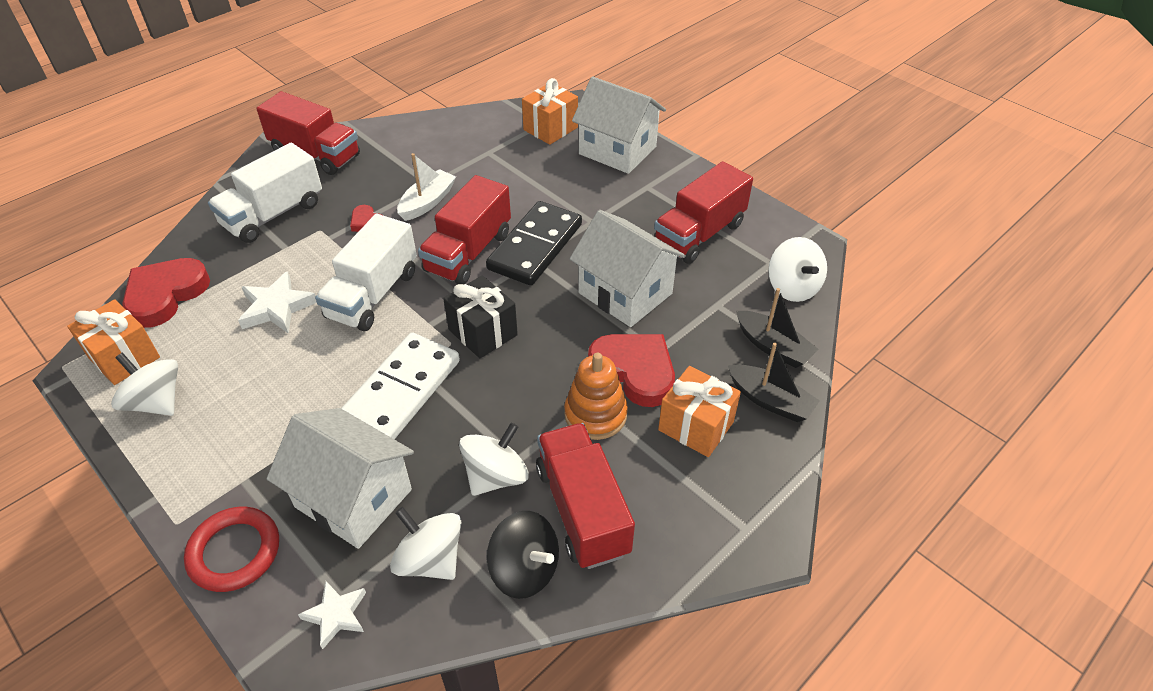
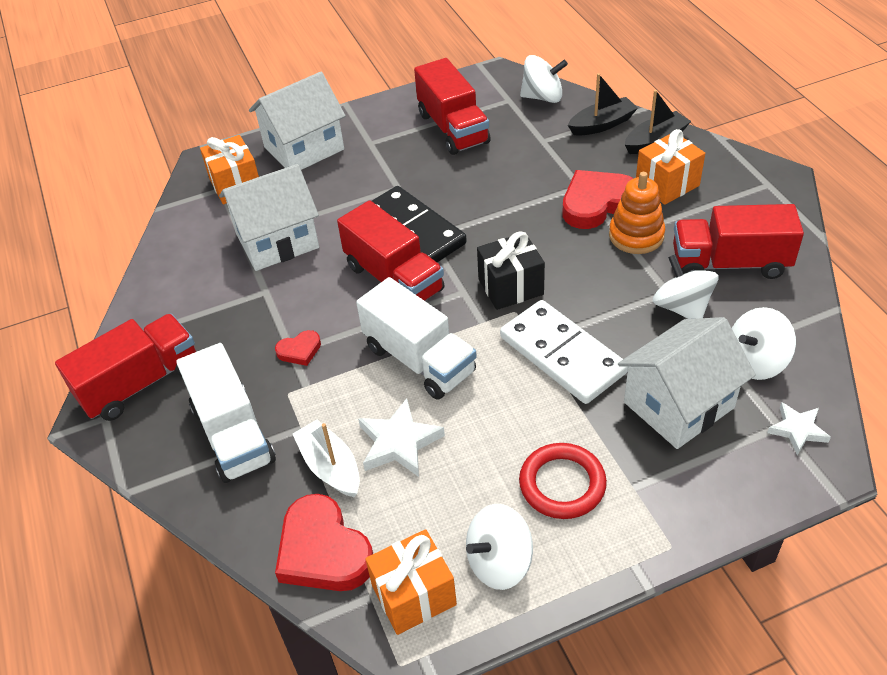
camera: 65 degrees left, 0 degrees up
red ring [184,507,279,592] -> red ring moved to [519,443,607,519]
white boat [397,153,456,221] -> white boat moved to [293,420,360,497]
black spinning top [487,511,559,599] -> none
white house [570,210,686,327] -> white house moved to [219,164,319,271]

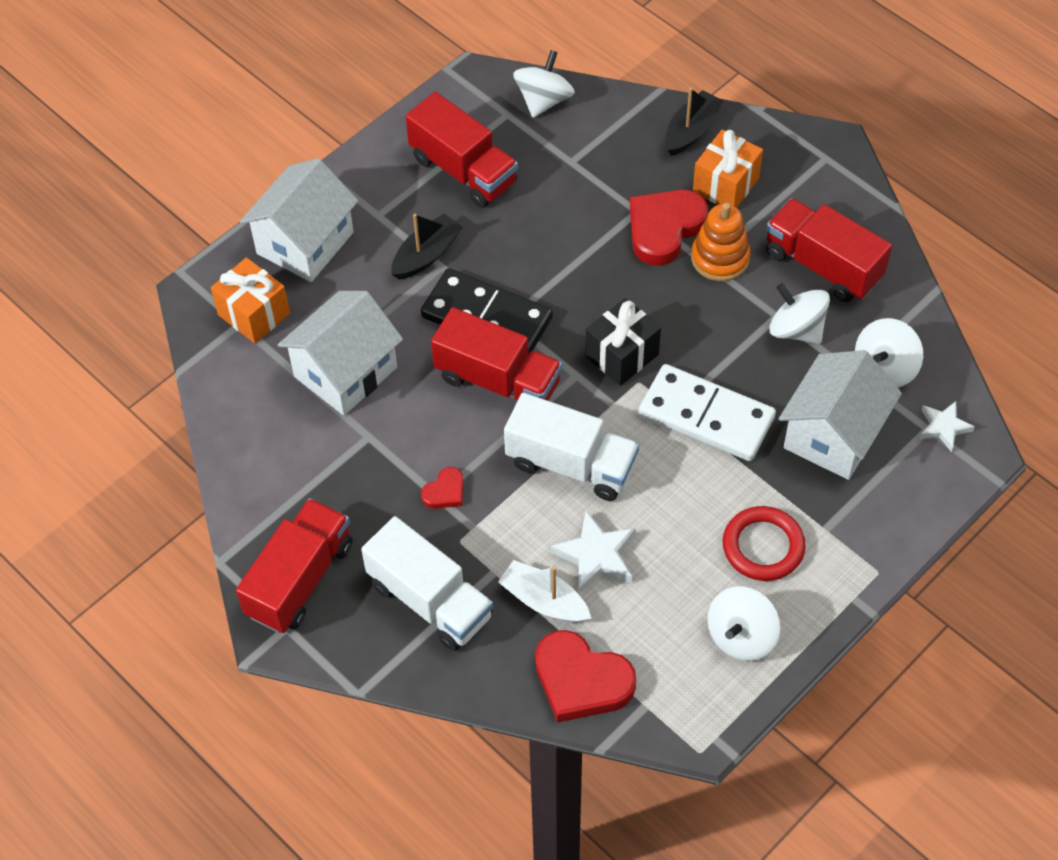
camera: 25 degrees left, 10 degrees up
orange gift [366,529,457,635] -> none
white spinning top [520,55,568,103] -> white spinning top turned 45 degrees counterclockwise [513,50,575,118]
black boat [568,73,638,136] -> black boat moved to [391,214,463,279]
red truck [673,204,804,279] -> red truck turned 60 degrees clockwise [766,198,892,302]

